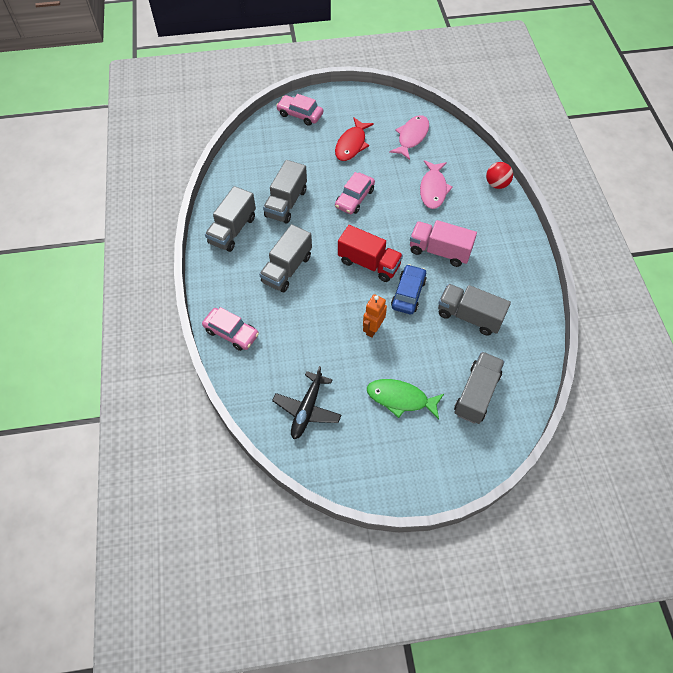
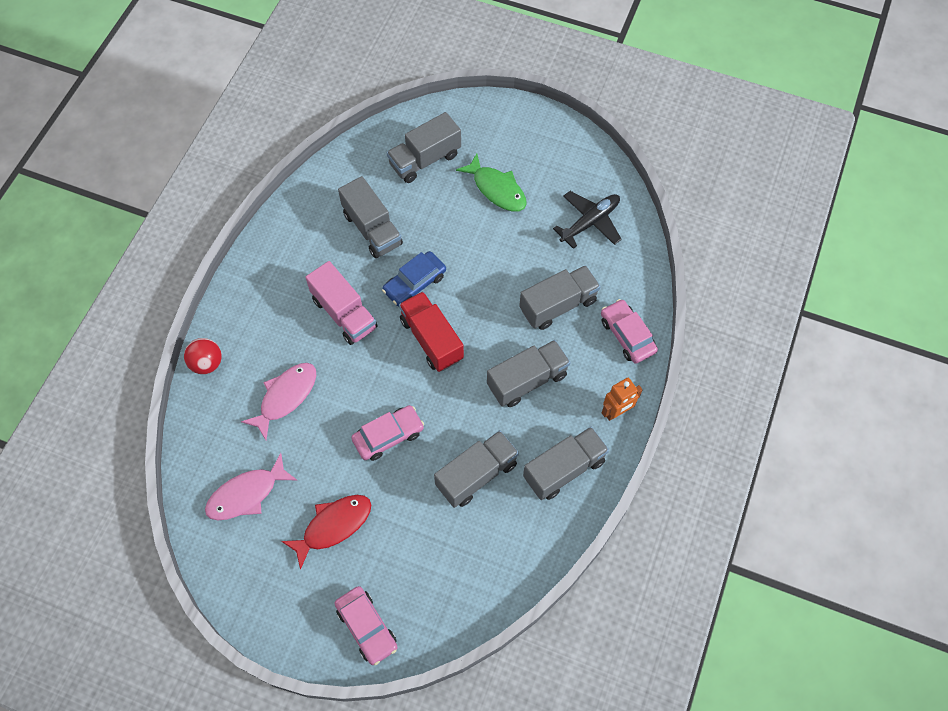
camera: 150 degrees left, 5 degrees up
orange robot [363,294,387,338] -> orange robot moved to [602,378,642,421]
none -> grey truck [519,265,601,330]

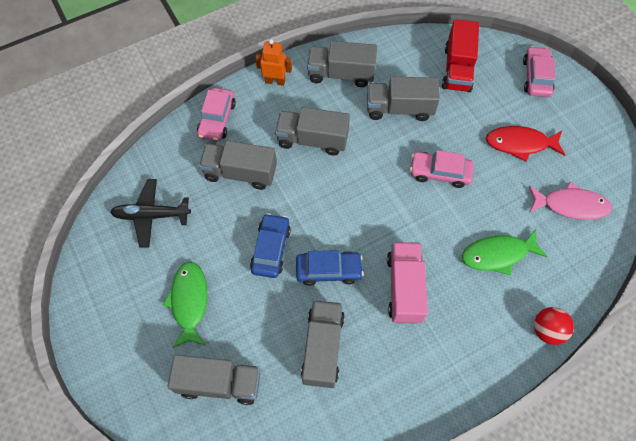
camera: 140 degrees left, 0 degrees up
pink fish [241,363,316,440] -> green fish [462,229,548,275]
red truck [399,291,464,372] -> red truck moved to [442,19,479,92]
none -> blue car [250,213,291,278]

